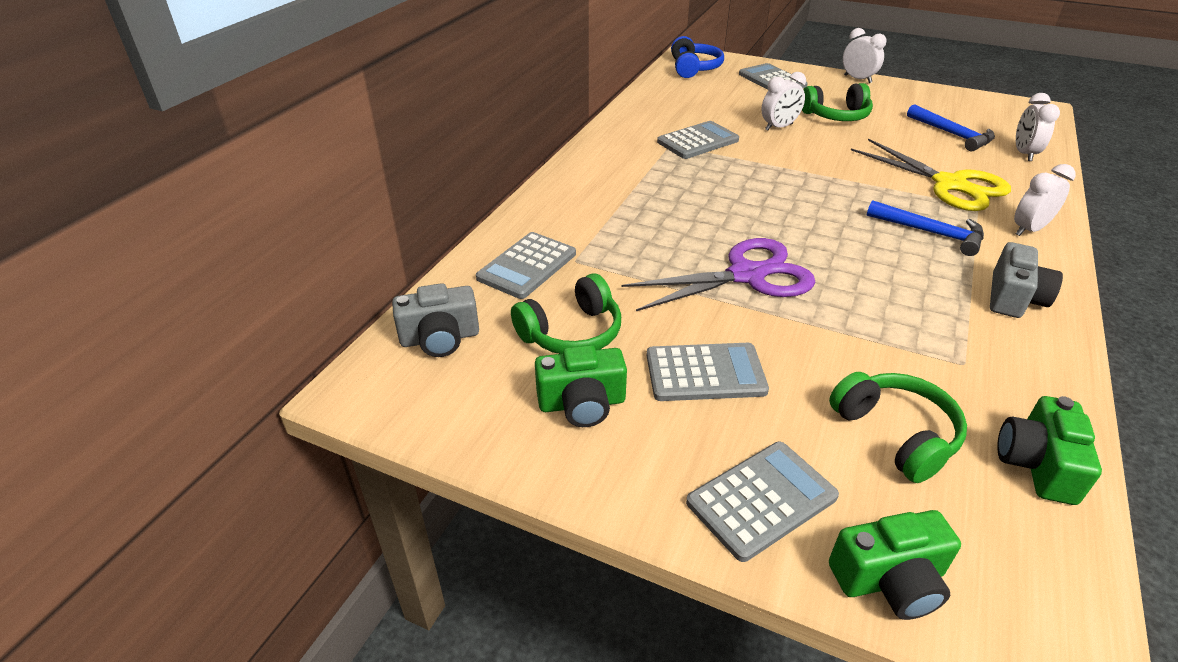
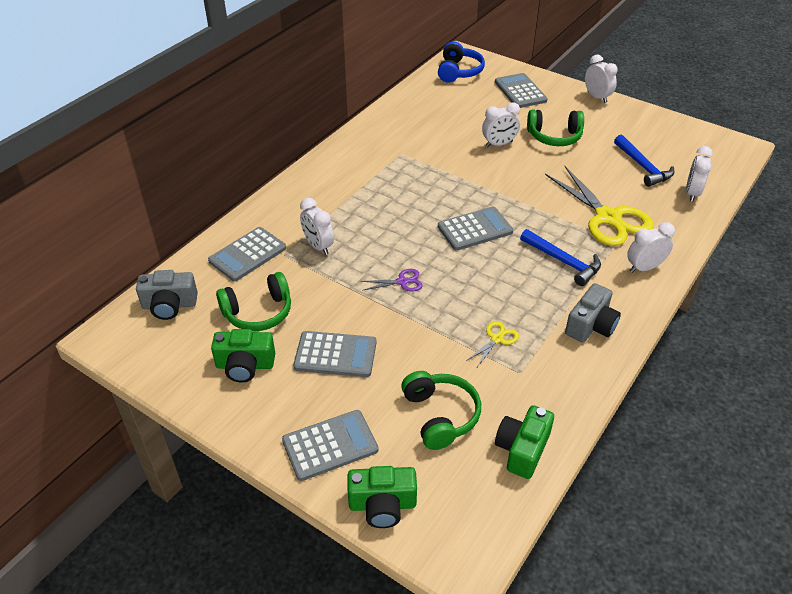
camera: 10 degrees right, 5 degrees up
purple scissors [622,238,816,311] -> purple scissors [360,269,423,291], size x0.44
grey calculator [657,121,739,159] -> grey calculator moved to [438,207,513,251]
none -> white clock [300,198,334,255]
none -> yellow scissors [466,321,519,367]

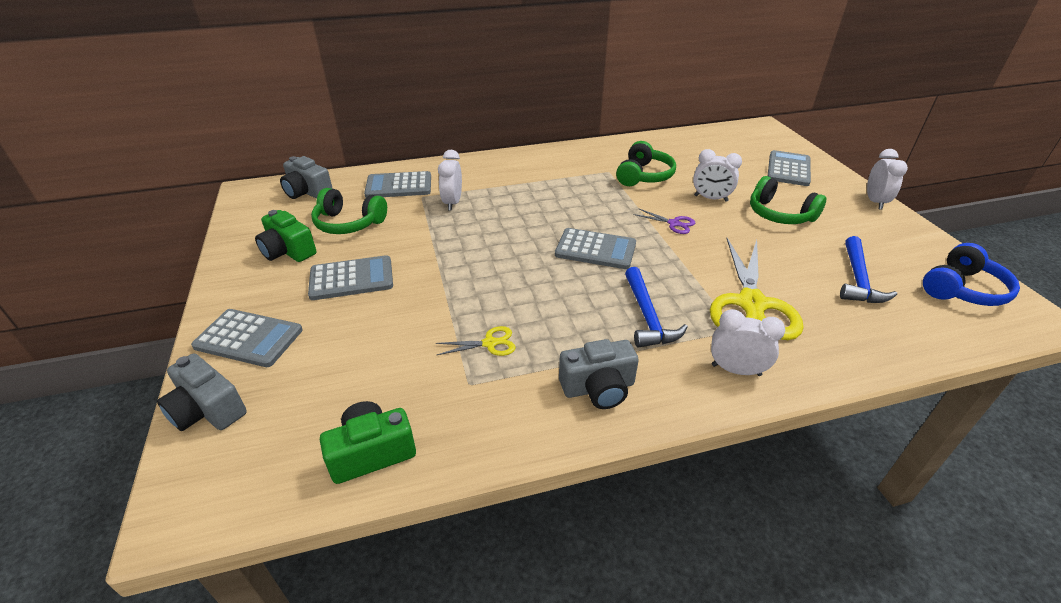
camera: 40 degrees right, 5 degrees down
grey calculator [293,331,376,377] -> grey calculator turned 60 degrees counterclockwise [308,255,393,300]
green camera [347,466,417,528] -> grey camera [157,353,247,431]
purple scissors [360,269,423,291] -> purple scissors moved to [634,208,695,234]
green headphones [401,371,481,450] -> green headphones moved to [616,141,676,186]
blue headphones [438,41,485,83] -> blue headphones moved to [923,243,1020,306]
white clock [686,146,713,202] -> none

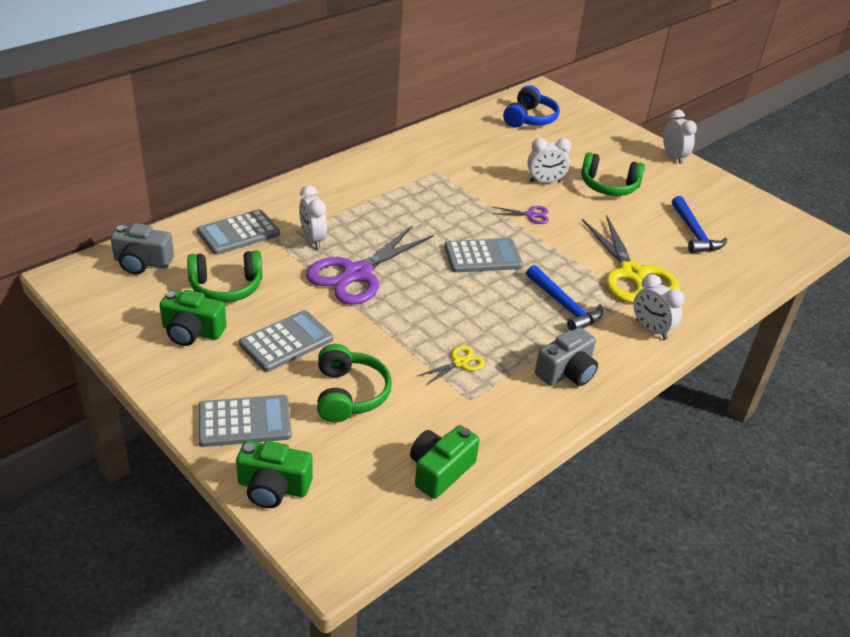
camera: 30 degrees left, 0 degrees up
grey camera [157,353,247,431] -> green camera [236,440,313,508]
green headphones [616,141,676,186] -> green headphones moved to [317,344,392,423]
white clock [711,309,785,376] -> white clock turned 120 degrees counterclockwise [634,274,684,340]
grey calculator [768,150,811,186] -> none
blue headphones [923,243,1020,306] -> blue headphones moved to [503,85,560,127]
none -> purple scissors [306,225,433,305]

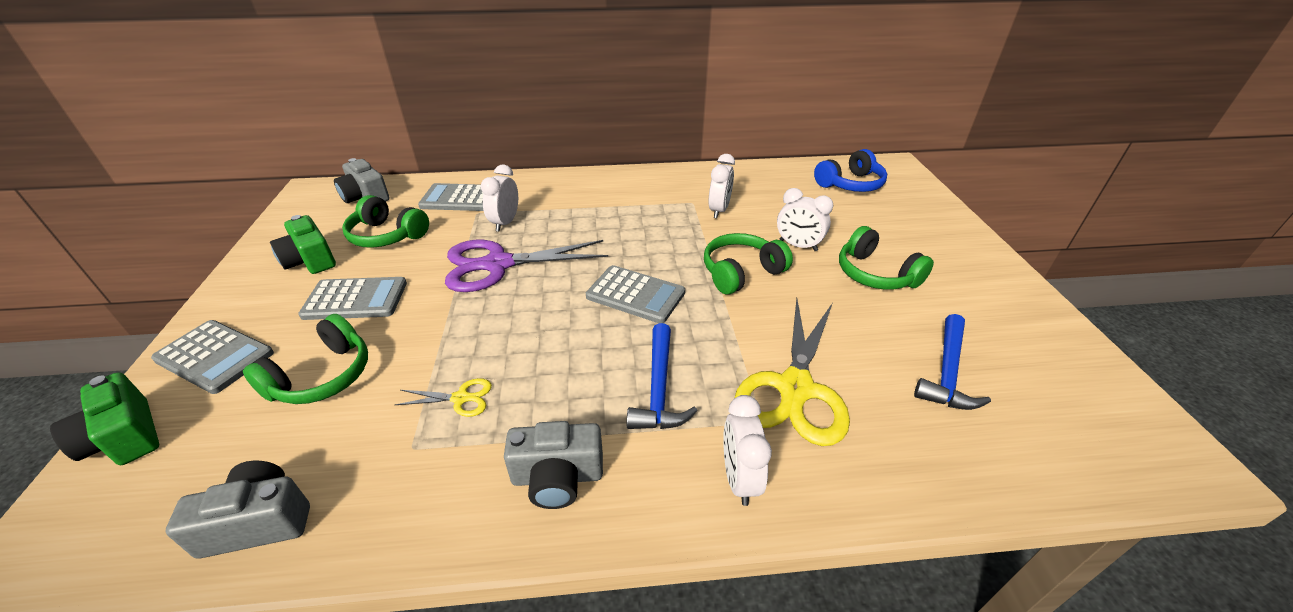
camera: 40 degrees right, 0 degrees up
green camera [410,425,480,499] -> grey camera [165,461,310,559]
purple scissors [491,206,549,224] -> green headphones [704,233,793,295]
white clock [663,110,697,164] -> white clock moved to [709,154,735,218]

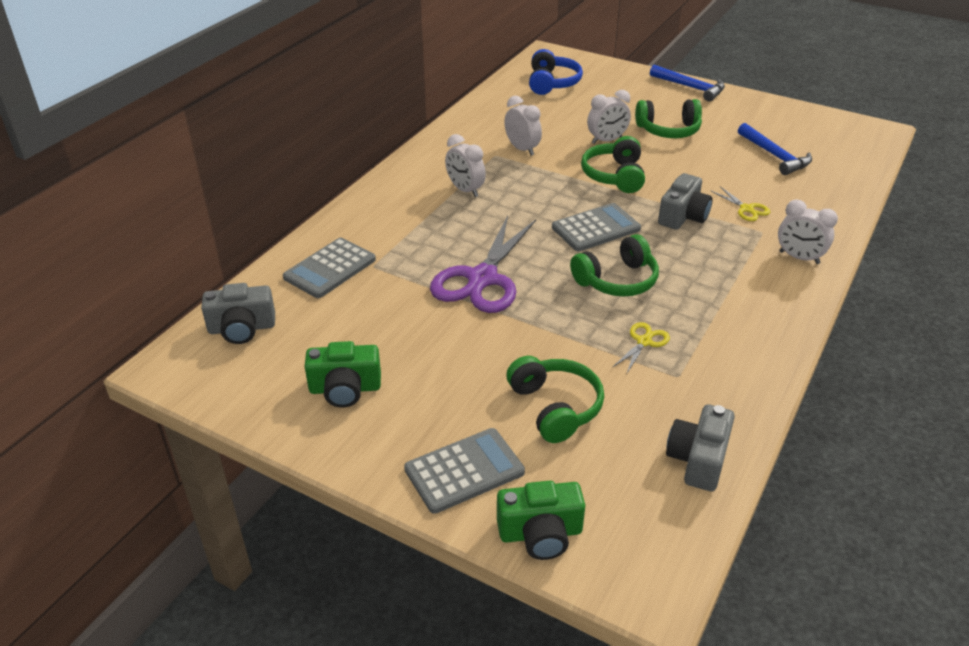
camera: 55 degrees left, 0 degrees up
grey calculator [298,277,407,320] -> none
green headphones [342,195,429,248] -> green headphones moved to [570,234,659,297]
white clock [481,165,518,232] -> white clock moved to [445,134,486,197]
grey camera [504,421,603,509] -> grey camera moved to [658,173,713,230]
blue hammer [627,323,697,429] -> blue hammer moved to [650,65,725,101]
yellow scissors [735,298,850,446] -> yellow scissors [710,186,770,221], size x0.44

